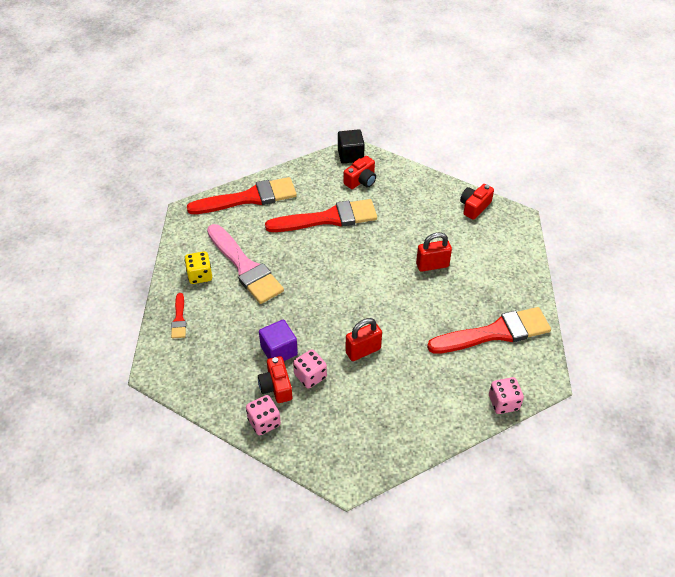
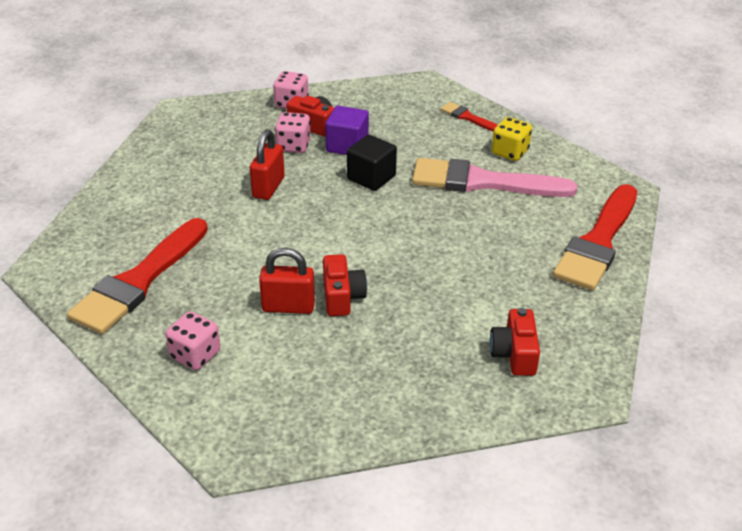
camera: 135 degrees right, 10 degrees down
red brush [265,199,377,232] -> none
black cube [338,129,365,164] -> black cube moved to [347,135,397,191]
red padlock [416,232,452,272] -> red padlock turned 60 degrees clockwise [259,248,315,314]
red camera [460,184,494,220] -> red camera moved to [323,254,367,316]
pink dice [489,377,524,414] -> pink dice moved to [166,311,220,370]

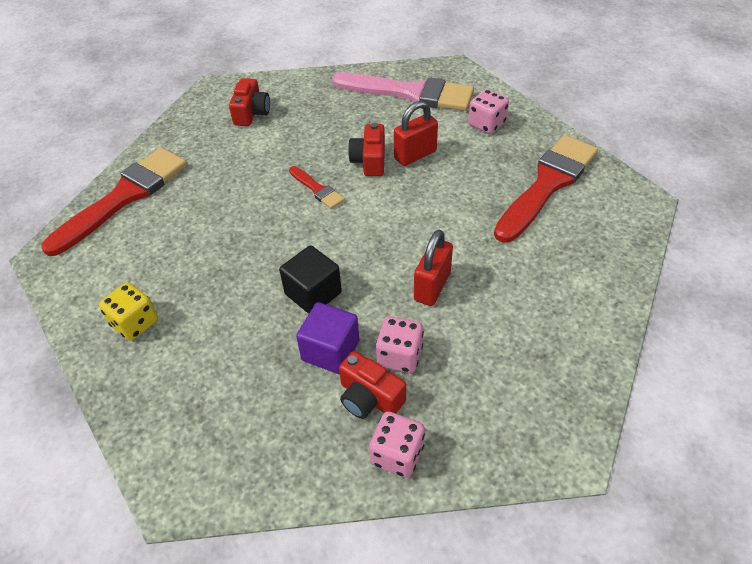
camera: 170 degrees left, 10 degrees up
red padlock [259,248,315,314] -> red padlock turned 45 degrees counterclockwise [394,101,438,166]
pink brush [412,158,577,197] -> pink brush moved to [332,73,474,111]
red brush [441,102,497,131] -> red brush moved to [289,166,345,209]

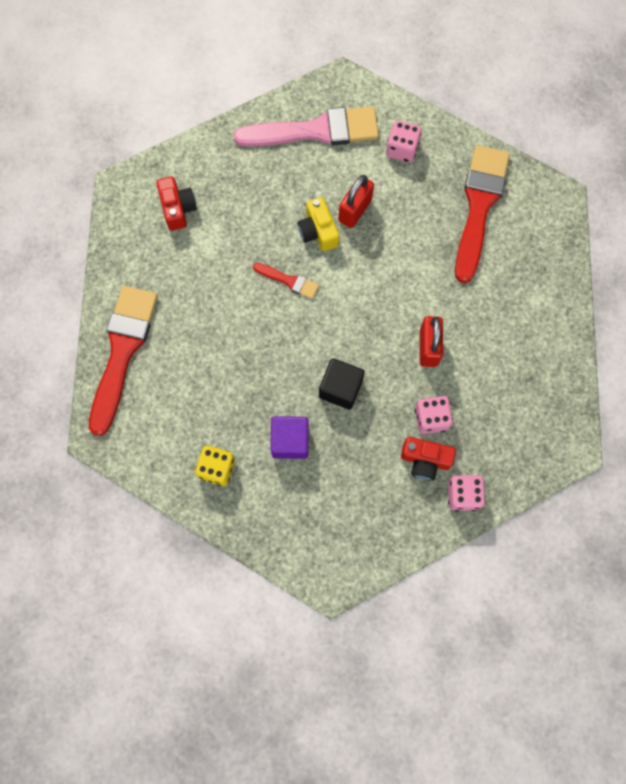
camera: 25 degrees left, 25 degrees up
purple cube [296,302,359,374] -> purple cube moved to [270,416,309,459]
red camera [348,123,385,176] -> yellow camera [298,197,339,251]

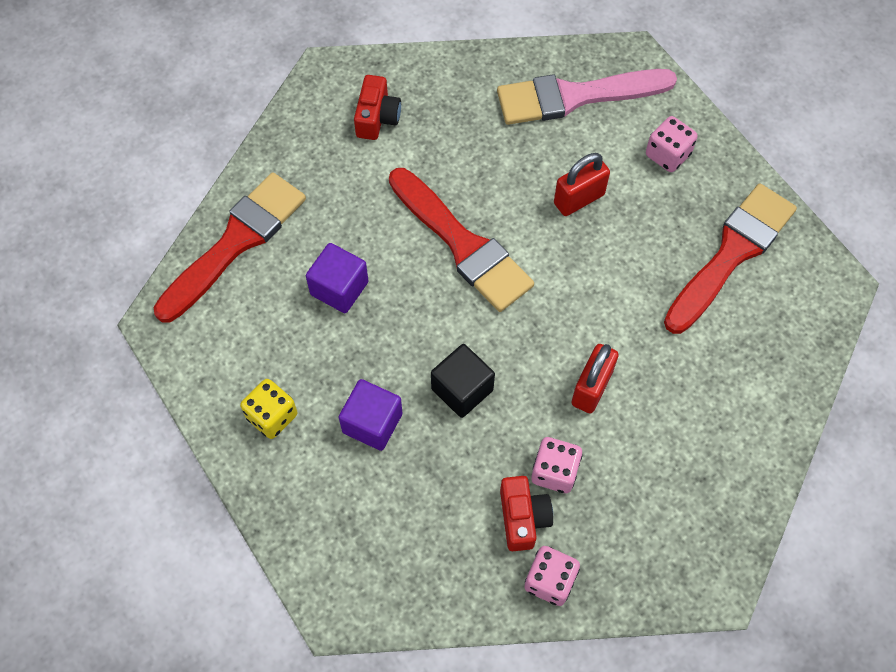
camera: 25 degrees right, 10 degrees down
pink brush [234,107,379,147] -> pink brush turned 150 degrees clockwise [497,69,677,125]
red brush [253,263,319,299] -> red brush [389,168,534,312], size x2.18
yellow camera [298,197,339,251] -> none
red camera [401,437,456,481] -> red camera turned 135 degrees counterclockwise [500,476,553,551]
none -> purple cube [306,243,369,313]

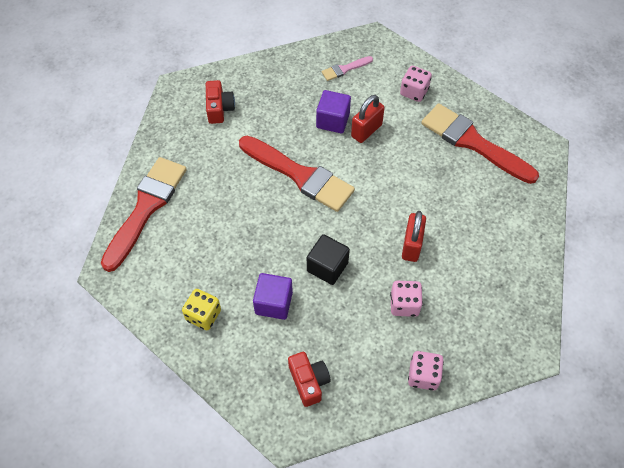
camera: 15 degrees left, 5 degrees down
purple cube [306,243,369,313] -> purple cube moved to [316,90,351,133]
pink brush [497,69,677,125] -> pink brush [322,56,373,81], size x0.46
red camera [500,476,553,551] -> red camera moved to [288,352,331,407]
red brush [664,183,797,334] -> red brush turned 75 degrees counterclockwise [421,103,539,184]

